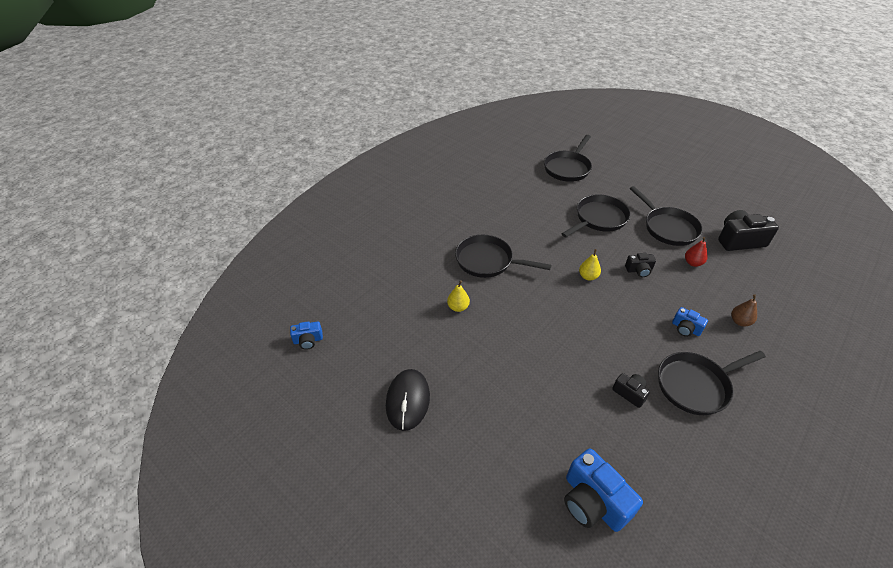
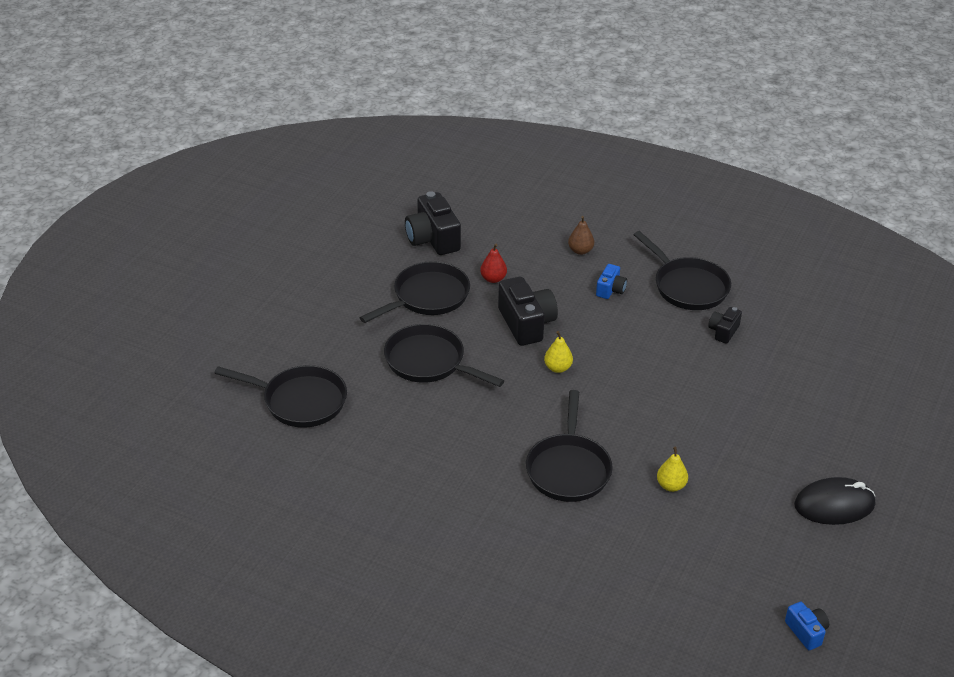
camera: 105 degrees left, 5 degrees down
blue camera [564,448,643,532] -> none
black camera [625,253,656,277] -> black camera [498,277,558,346], size x1.87

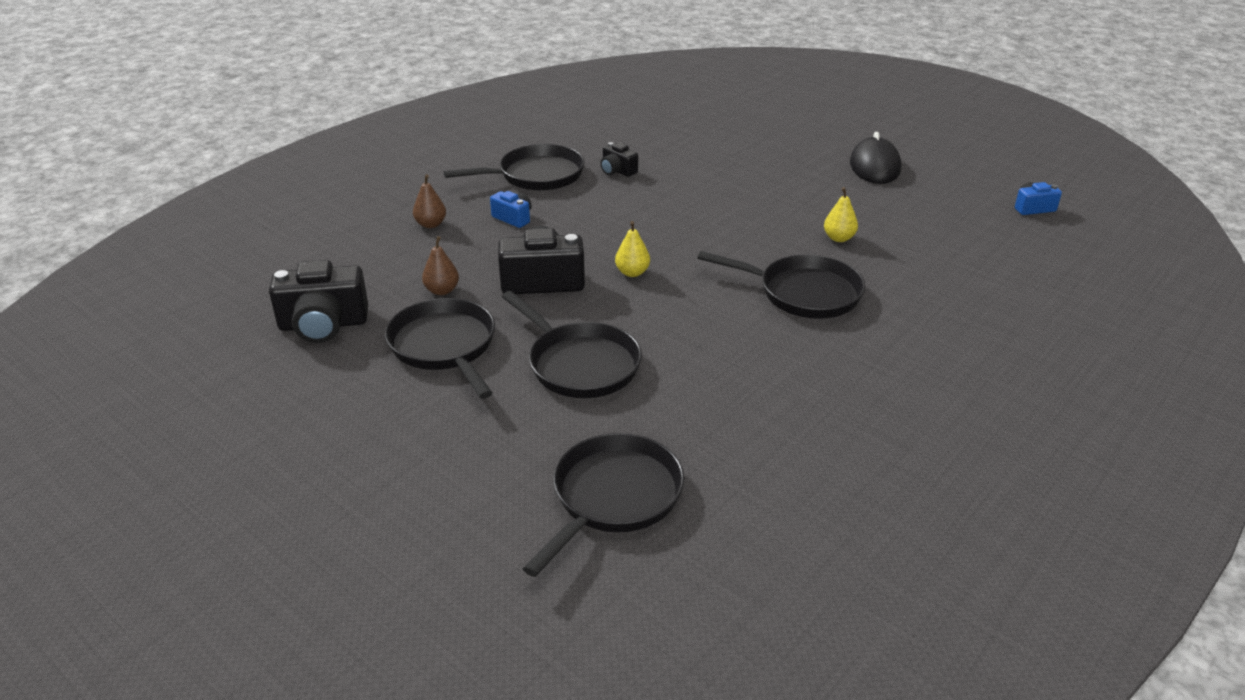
camera: 75 degrees left, 5 degrees down
black pan [384,324,504,387] -> black pan turned 90 degrees counterclockwise [502,291,642,398]
red pear [480,244,507,283] -> brown pear [422,236,459,295]

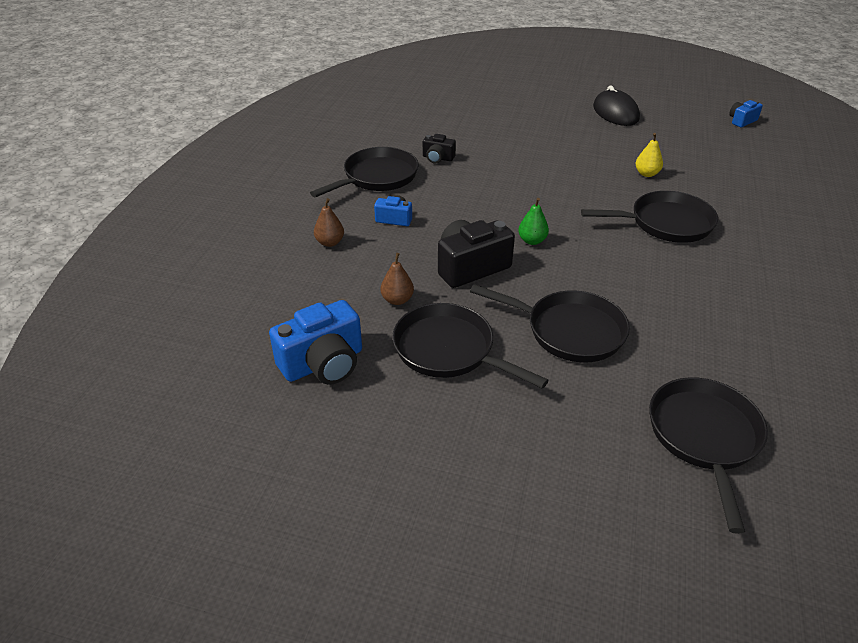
camera: 25 degrees left, 5 degrees up
black camera [269,260,368,343] -> blue camera [269,300,362,385]
yellow pear [615,221,650,277] -> green pear [518,198,549,245]

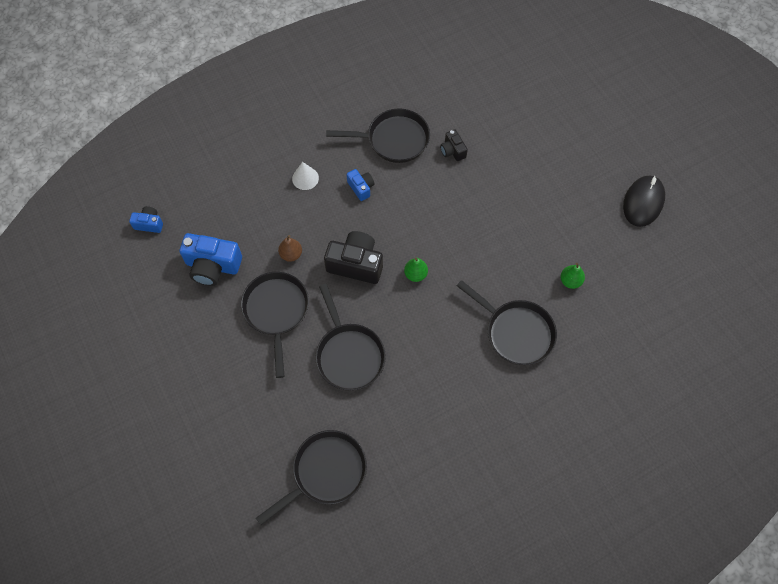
camera: 45 degrees right, 25 degrees up
brown pear [314,198,344,247] -> white cone [292,162,319,190]
yellow pear [636,133,663,177] -> green pear [560,263,585,289]
blue camera [729,100,763,127] -> blue camera moved to [129,206,163,233]

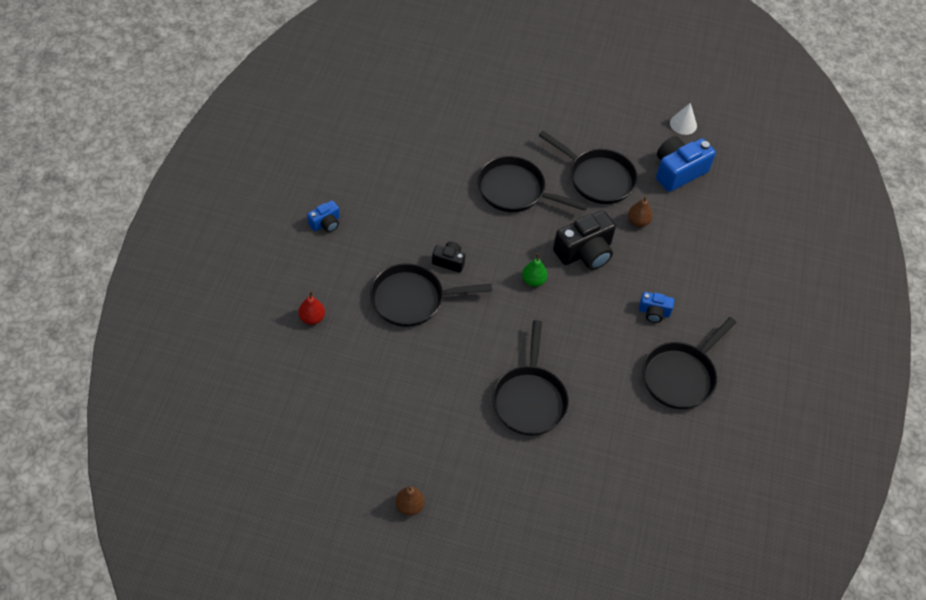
camera: 130 degrees right, 10 degrees down
blue camera [129,206,163,233] -> blue camera moved to [307,201,340,232]
black pan [256,430,367,525] -> black pan moved to [492,320,569,436]
white cone [292,162,319,190] -> white cone moved to [670,103,697,135]
black camera [440,129,468,161] -> black camera moved to [432,242,465,273]
green pear [560,263,585,289] -> none
black mouse [623,176,665,227] -> brown pear [395,486,424,516]
none -> red pear [298,291,325,325]

